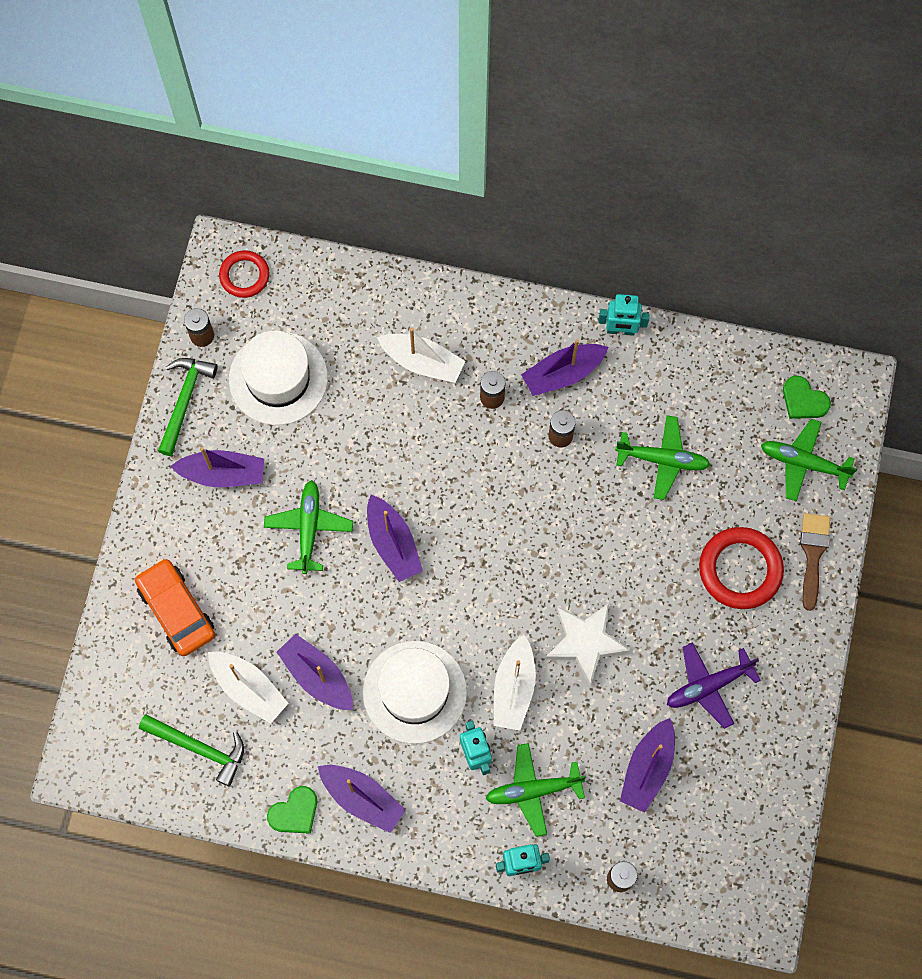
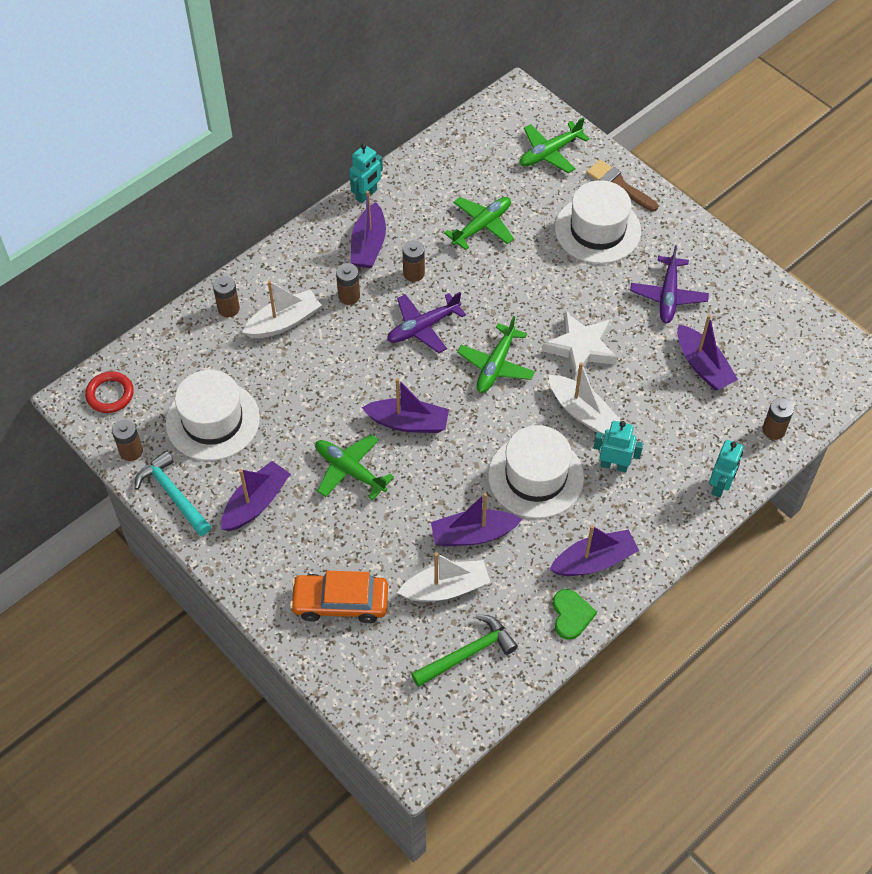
camera: 55 degrees left, 15 degrees down
green hammer [158,358,218,456] -> turquoise hammer [135,451,211,536]
green plane [486,743,586,837] -> green plane moved to [457,316,535,393]
red ring [699,527,784,609] -> white hat [555,180,641,264]
green heart [783,376,831,419] -> none
none -> brown battery [213,276,240,317]
none -> purple plane [387,292,466,353]

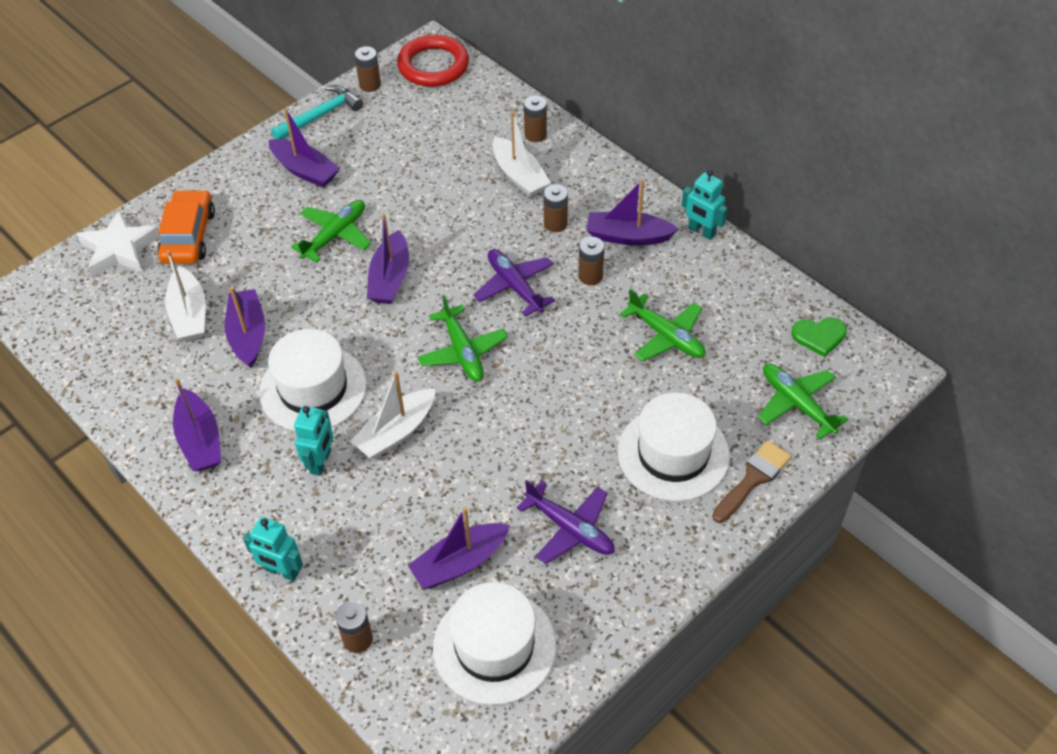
camera: 90 degrees right, 5 degrees down
red ring [85,371,134,413] -> red ring [397,34,469,87], size x1.60
white hat [166,370,260,461] -> white hat moved to [433,582,556,705]
green hammer [411,614,518,687] -> none
green plane [457,316,535,393] -> green plane turned 135 degrees counterclockwise [418,295,508,382]
white star [542,312,617,380] -> white star moved to [77,209,160,277]
green heart [553,589,597,640] -> green heart moved to [792,318,847,357]
purple plane [630,245,709,323] -> purple plane turned 150 degrees counterclockwise [517,480,615,564]

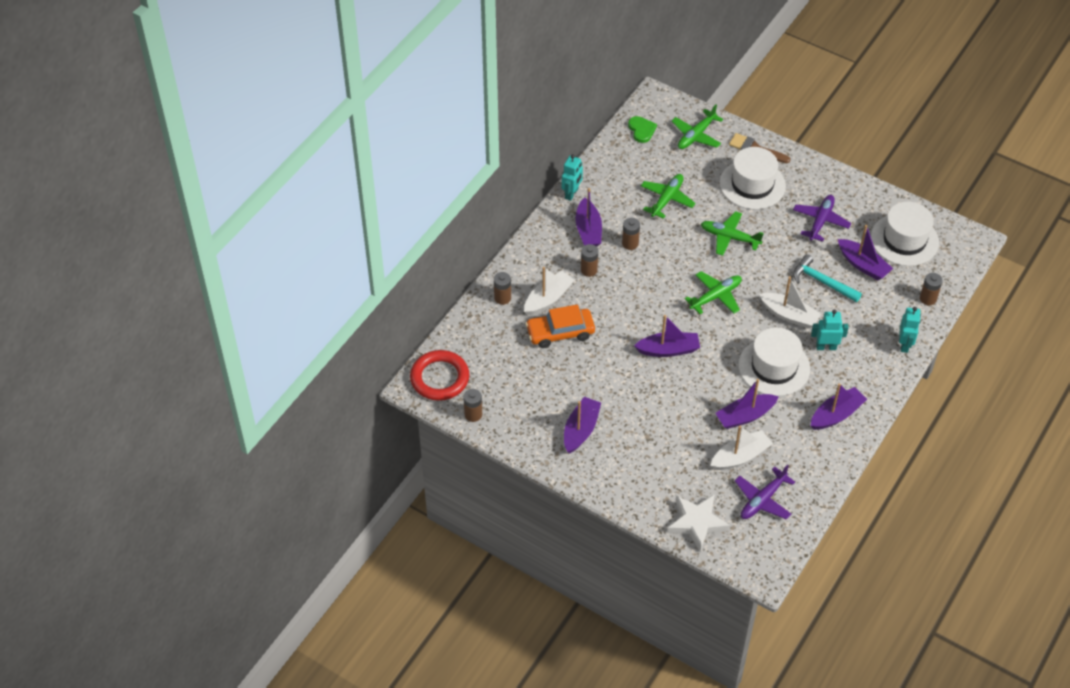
camera: 105 degrees left, 0 degrees up
orange car [157,189,215,264] -> orange car moved to [525,304,595,348]
turquoise hammer [271,85,363,139] -> turquoise hammer moved to [793,254,862,302]
green plane [291,200,371,263] -> green plane moved to [701,211,763,256]
purple plane [474,249,555,317] -> purple plane moved to [735,465,795,520]

